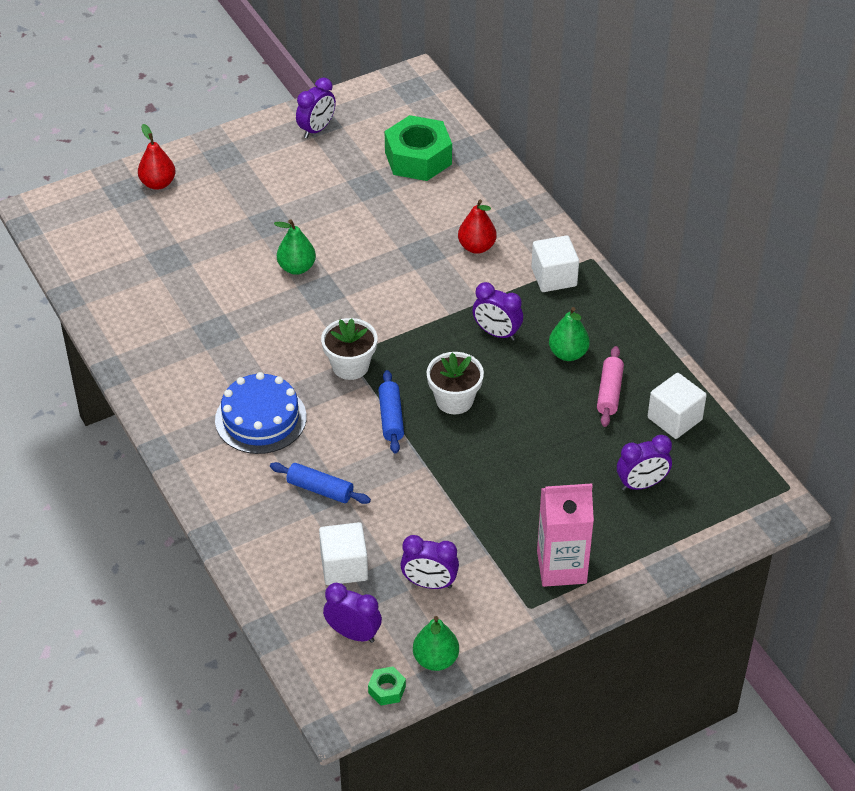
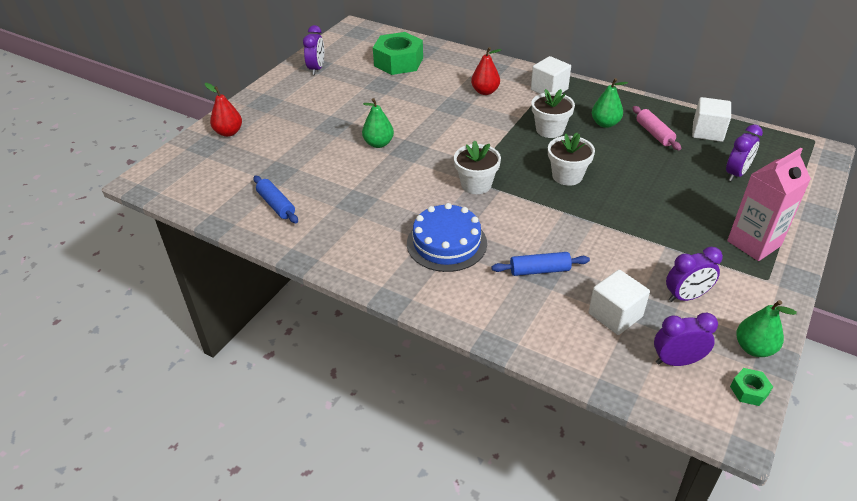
camera: 30 degrees left, 5 degrees down
blue rolling pin [378,370,404,454] -> blue rolling pin moved to [253,176,298,223]
purple clock [472,282,523,341] -> white flower pot [532,89,575,138]

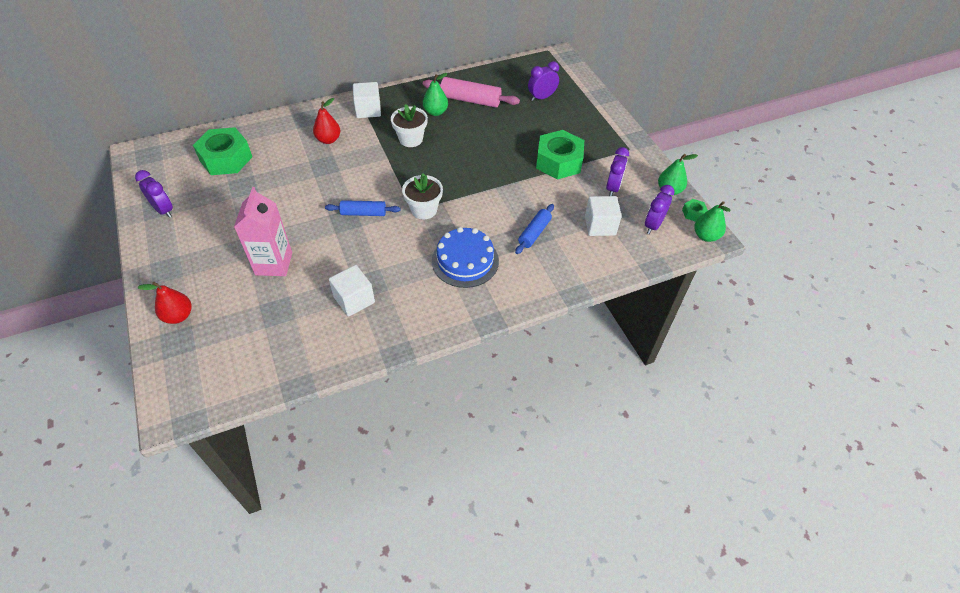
camera: 55 degrees left, 10 degrees up
blue rolling pin [253,176,298,223] -> blue rolling pin moved to [325,200,400,216]
green pear [362,98,394,148] -> green pear moved to [694,201,731,242]
white flower pot [548,133,595,186] -> none
pink rolling pin [632,106,681,150] -> pink rolling pin [423,77,520,107], size x1.57
white cube [692,97,731,142] -> white cube moved to [329,265,375,317]
purple clock [726,124,763,181] -> purple clock turned 105 degrees counterclockwise [528,61,559,101]
pink carton [727,148,811,261] -> pink carton moved to [234,187,292,276]
none -> green nut [536,130,584,180]

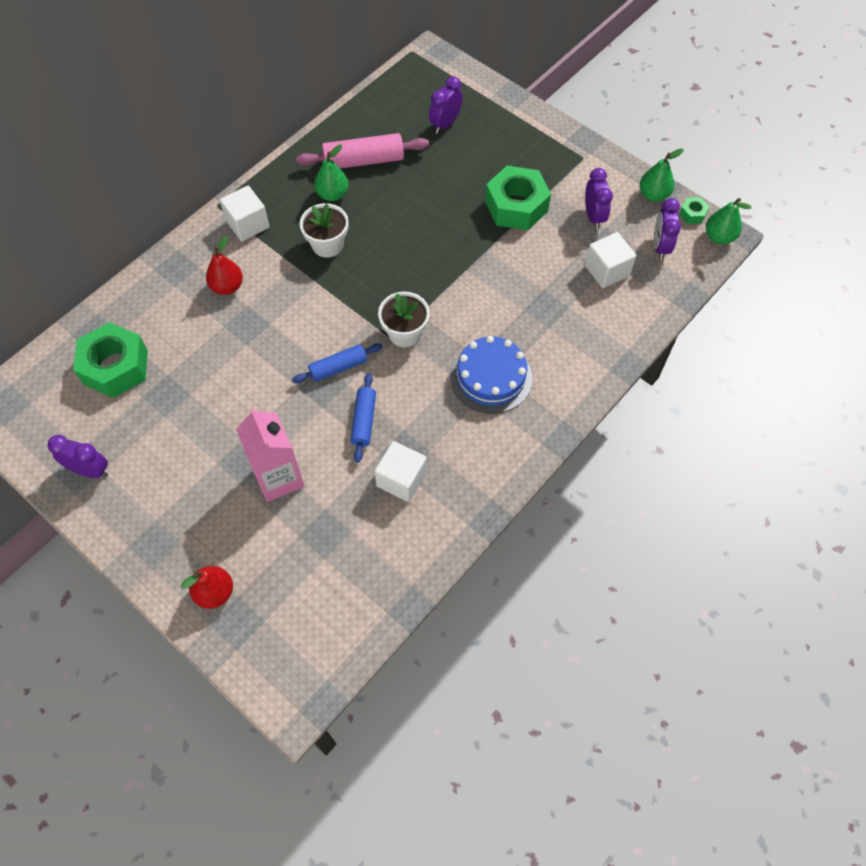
camera: 25 degrees left, 10 degrees up
blue rolling pin [515,204,554,254] -> blue rolling pin moved to [350,373,376,463]

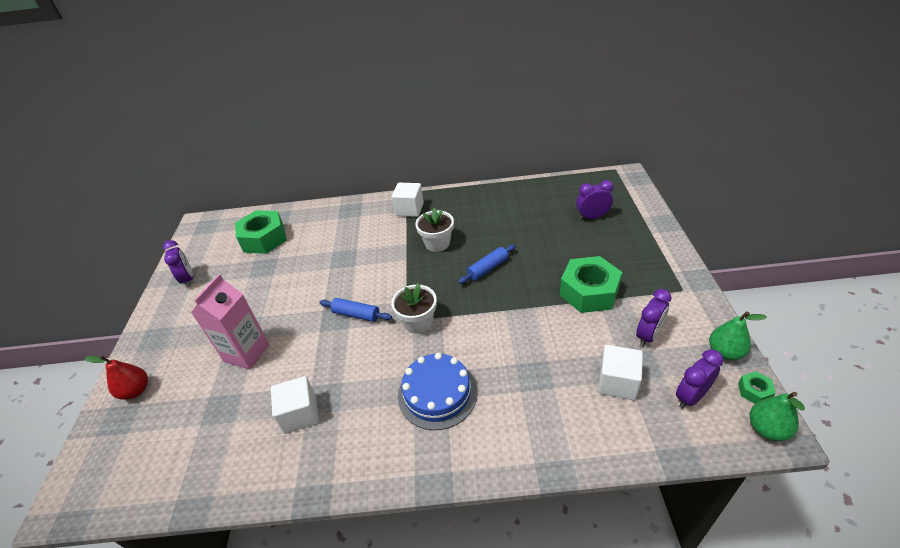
camera: 50 degrees right, 20 degrees down
red pear [206,236,243,295] -> none
pink rolling pin [296,133,429,169] -> none
green pear [314,144,349,201] -> none
blue rolling pin [350,373,376,463] -> blue rolling pin moved to [458,244,516,284]

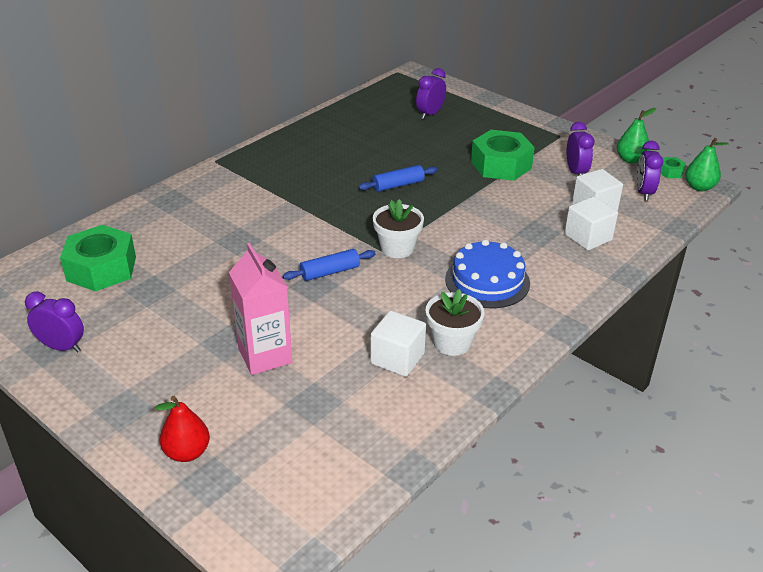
camera: 50 degrees left, 5 degrees down
white cube [392,183,424,217] -> white cube moved to [564,196,618,251]
white flower pot [415,208,454,252] -> white flower pot moved to [426,289,484,356]
blue rolling pin [458,244,516,284] -> blue rolling pin turned 60 degrees clockwise [358,165,438,192]

